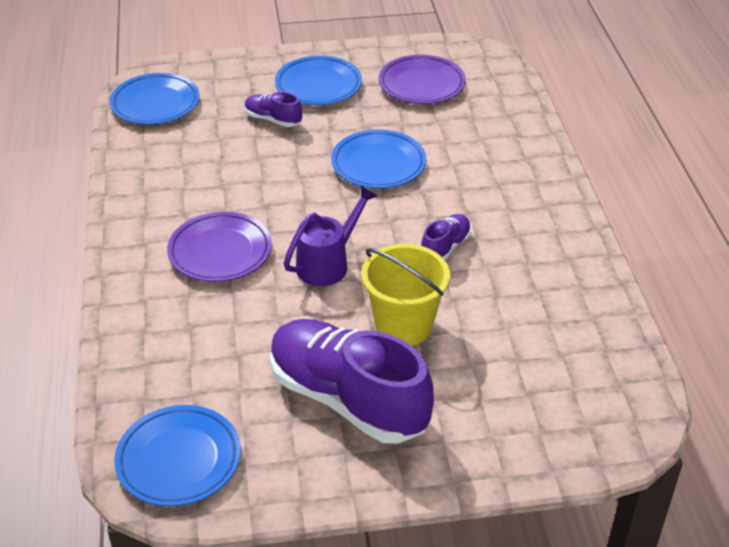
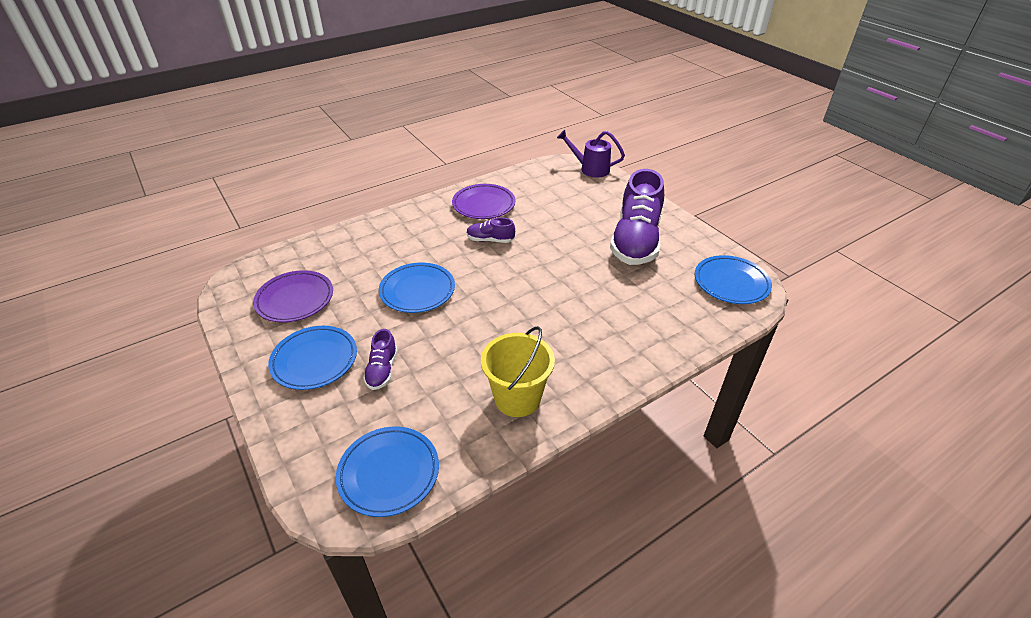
camera: 115 degrees left, 0 degrees up
purple plate [167,212,272,282] -> purple plate moved to [452,184,515,219]
purple watering can [284,185,377,286] -> purple watering can moved to [557,130,625,178]
yellow bucket [361,244,450,346] -> yellow bucket moved to [481,326,555,417]

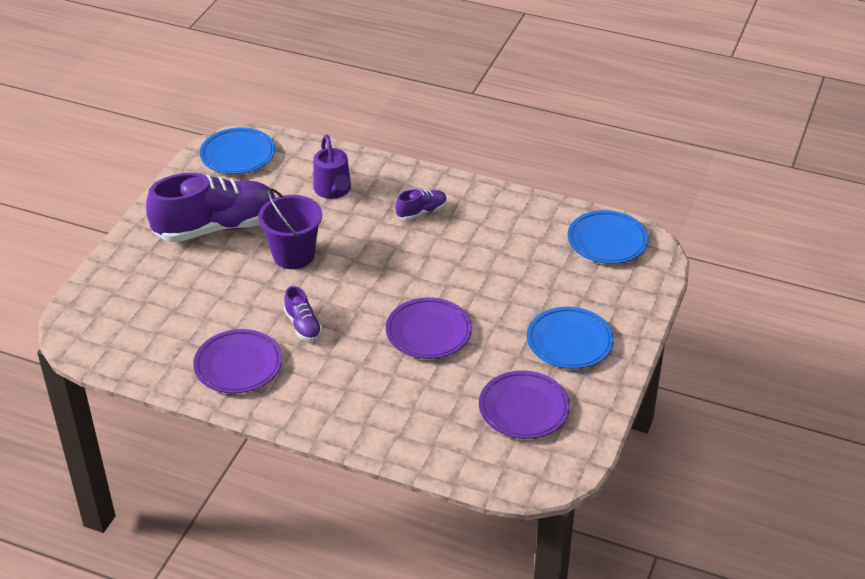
camera: 125 degrees left, 0 degrees up
purple shoe [363,329,398,390] -> purple shoe moved to [395,189,447,220]
blue plate [379,263,455,313] -> purple plate [386,298,472,359]
yellow bucket [481,326,555,417] -> none
purple watering can [557,130,625,178] -> purple watering can moved to [313,135,351,199]
none -> purple bucket [258,188,322,269]

